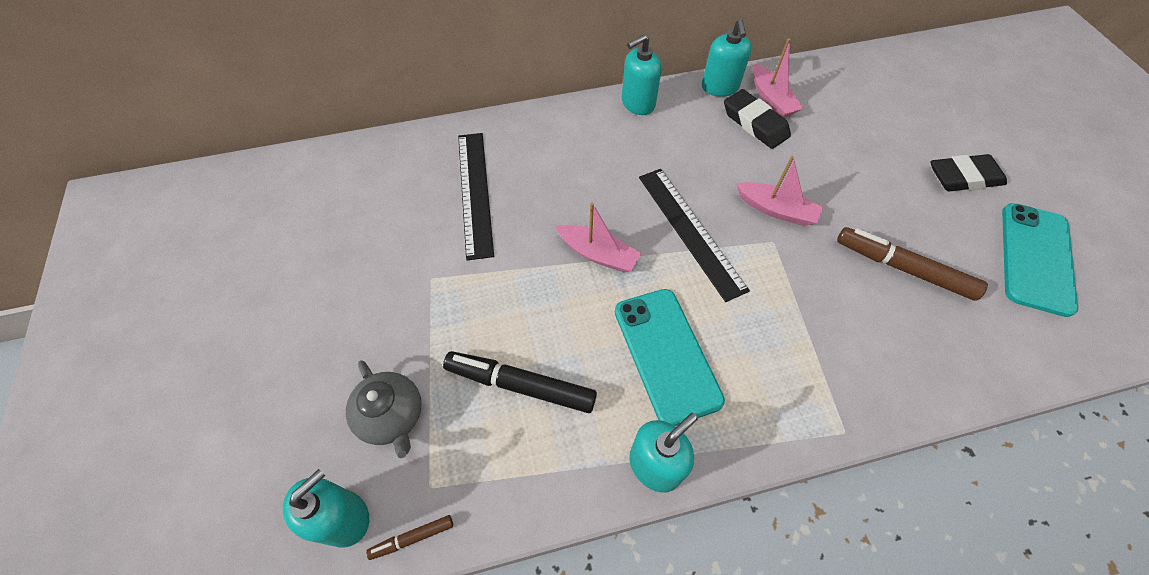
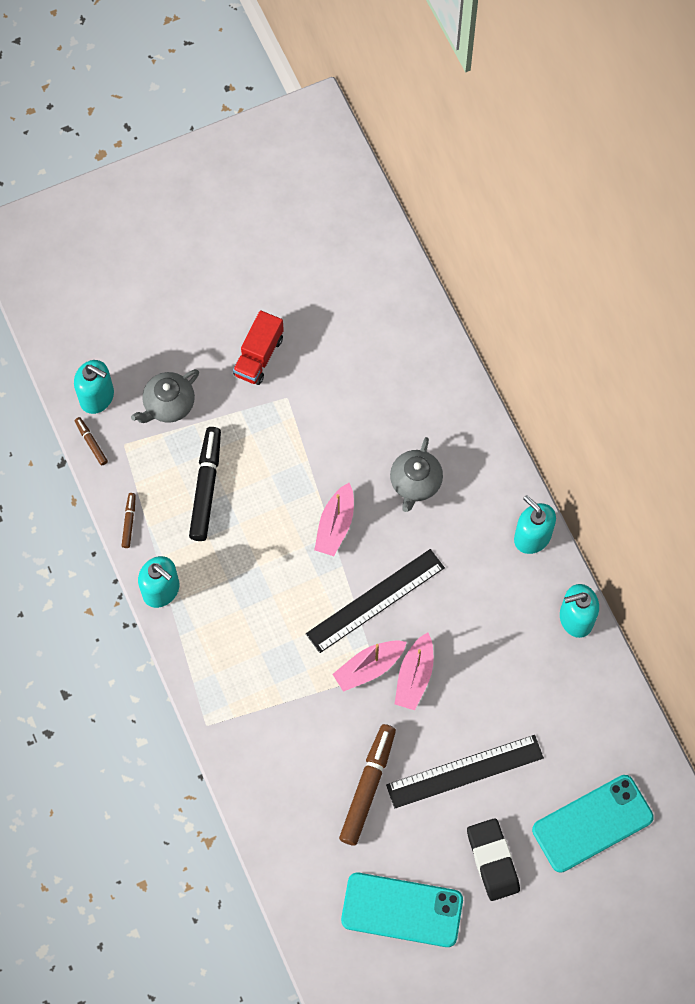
camera: 80 degrees right, 10 degrees up
black ruler [458,133,494,260] -> black ruler moved to [386,735,544,809]
turquoise phone [615,289,725,426] -> turquoise phone moved to [532,775,654,873]
black eraser [724,89,791,149] -> none
pink boat [753,38,804,117] -> pink boat moved to [333,640,407,692]
none -> brown marker [122,493,136,548]
none -> red truck [233,310,284,385]
none -> grey teapot [390,437,443,512]

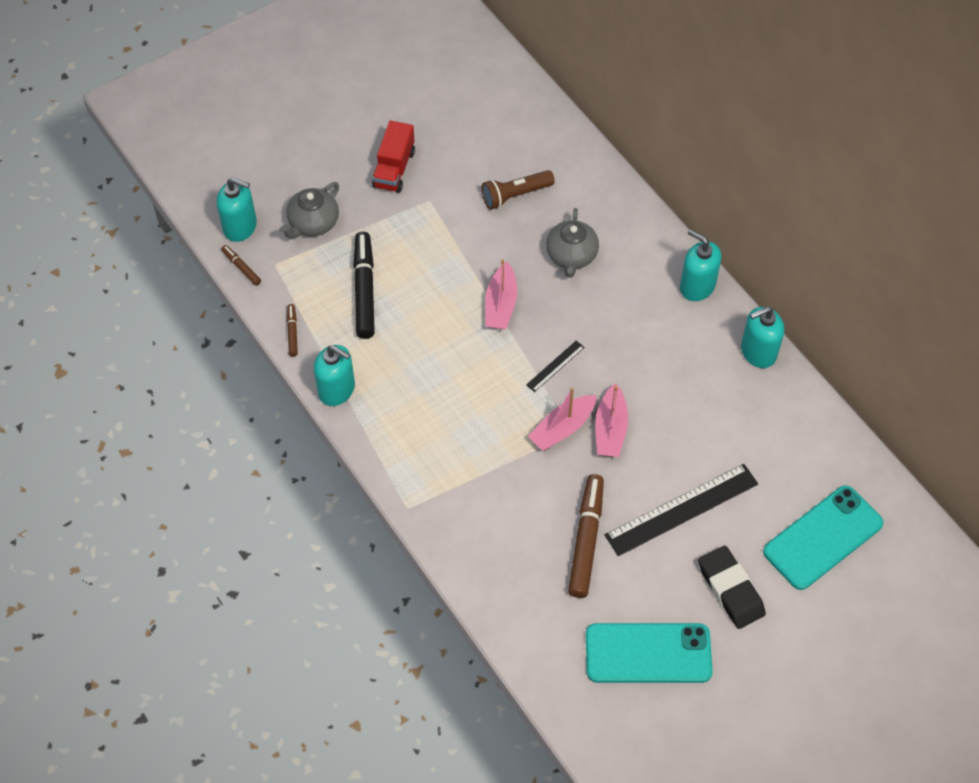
camera: 10 degrees left, 10 degrees down
black ruler [306,549,445,653] -> black ruler [526,341,585,392], size x0.47
none -> brown flashlight [482,170,555,210]

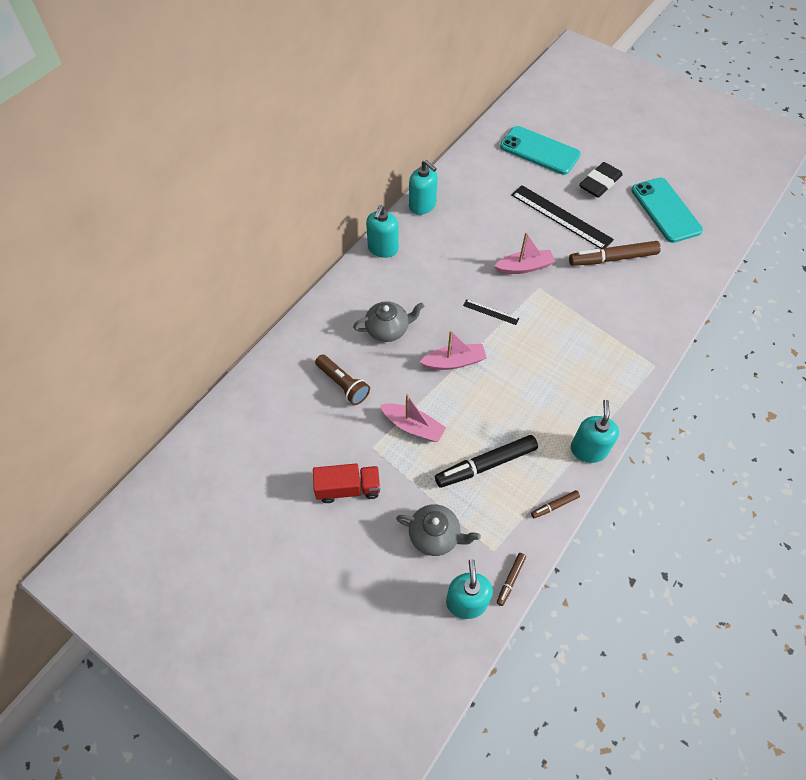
camera: 110 degrees left, 0 degrees up
pink boat [528,387,597,451] -> pink boat moved to [380,394,446,442]

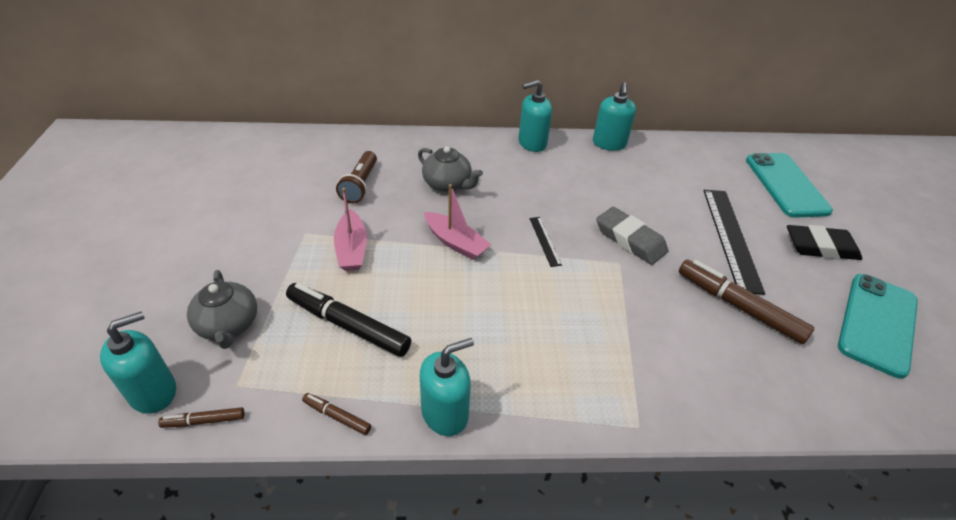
camera: 50 degrees right, 15 degrees down
red truck [313,463,380,503] -> none
pink boat [494,232,555,274] -> grey eraser [596,207,668,265]

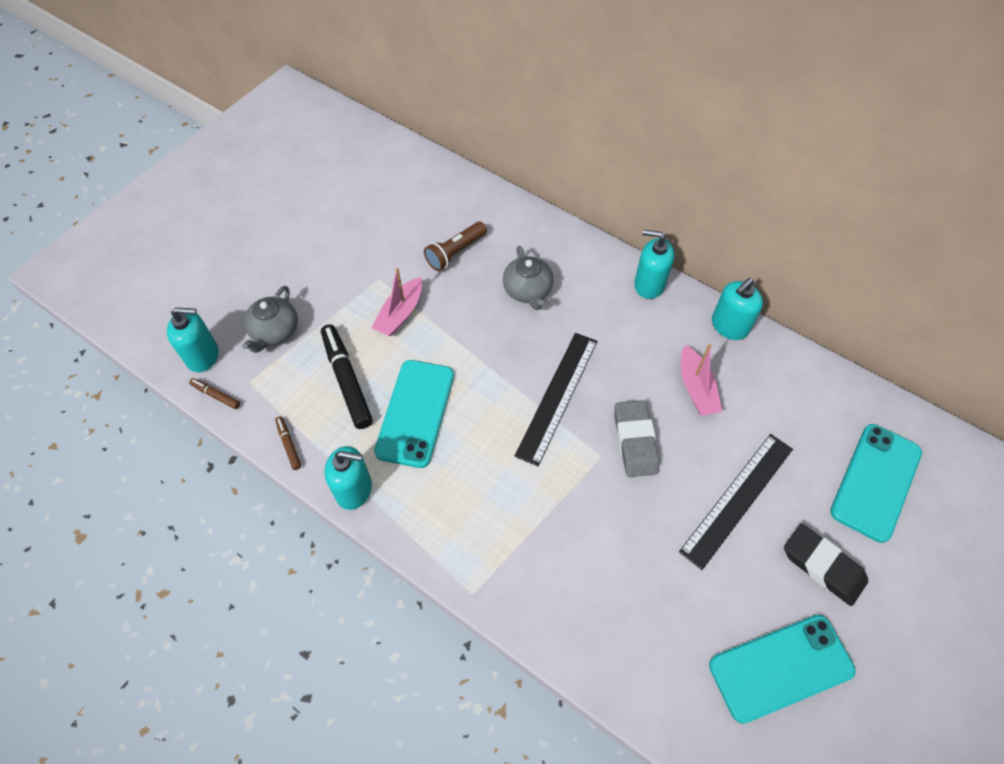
camera: 40 degrees right, 15 degrees up
pink boat [424,184,491,260] -> pink boat moved to [681,344,723,416]
black ruler [529,217,562,267] -> black ruler [514,333,597,466], size x2.15
brown marker [679,259,814,344] -> none
none -> turquoise phone [374,360,454,468]

